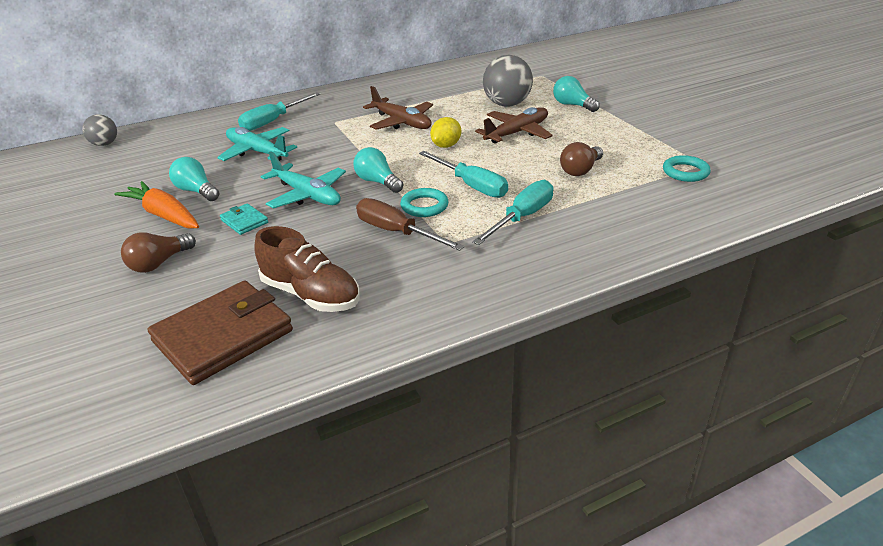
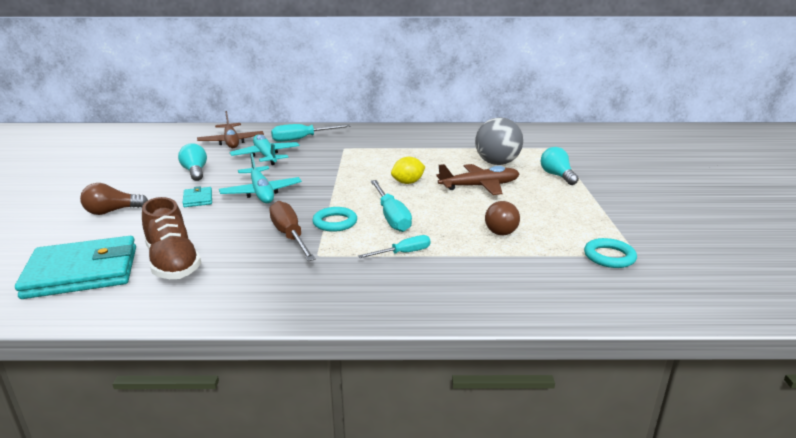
camera: 25 degrees right, 10 degrees down
grey ball [82,114,117,146] -> none
orange carrot [114,181,199,229] -> none
brown wallet [148,281,293,385] -> turquoise wallet [15,236,136,299]
turquoise light bulb [353,147,403,193] -> none
brown plane [363,86,433,130] -> brown plane moved to [197,111,264,148]
turquoise screwdriver [472,180,553,245] -> turquoise screwdriver [358,235,430,258], size x0.60
brown light bulb [560,142,603,176] -> brown light bulb turned 45 degrees counterclockwise [485,201,520,236]

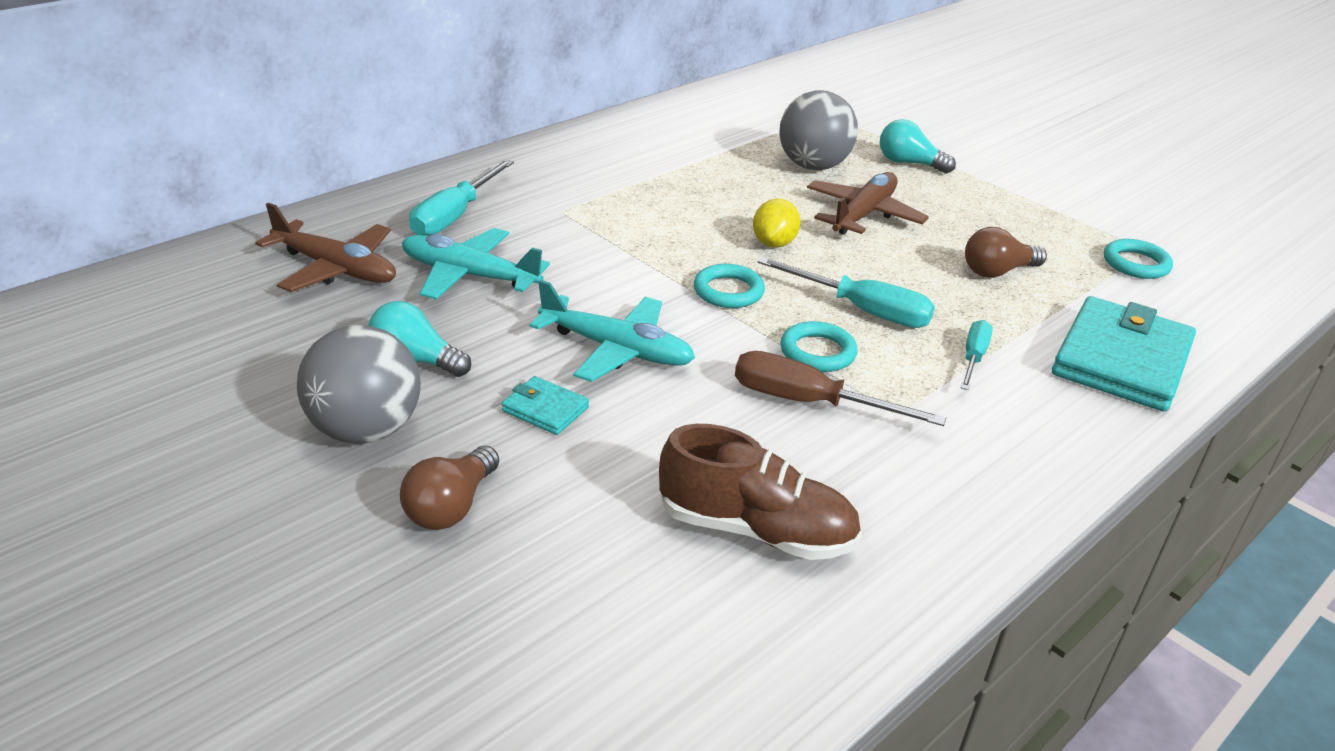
camera: 45 degrees left, 10 degrees up
turquoise wallet [15,236,136,299] -> turquoise wallet moved to [1052,296,1196,412]
brown light bulb [485,201,520,236] -> brown light bulb turned 90 degrees clockwise [965,227,1047,278]
none -> grey ball [297,325,421,444]
none -> turquoise ring [694,264,765,308]

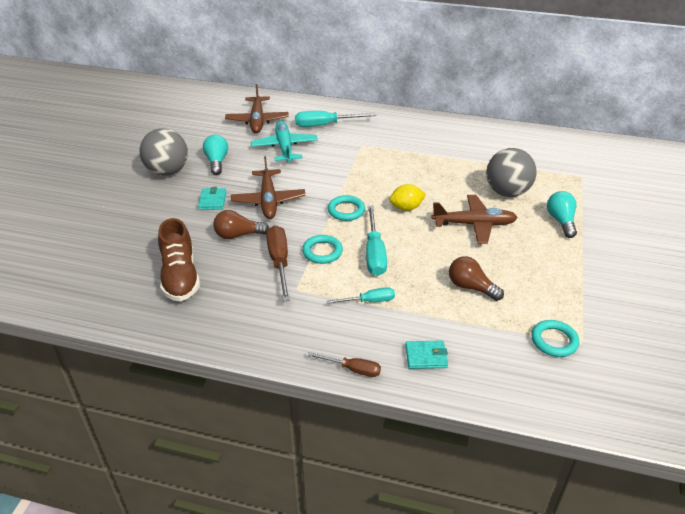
camera: 60 degrees right, 5 degrees up
brown light bulb [400,446,499,530] -> brown light bulb moved to [213,210,269,239]
turquoise plane [530,280,695,382] -> brown plane [231,156,306,219]
turquoise wallet [1052,296,1196,412] -> turquoise wallet [405,341,448,369], size x0.45
none -> brown screwdriver [308,352,381,377]

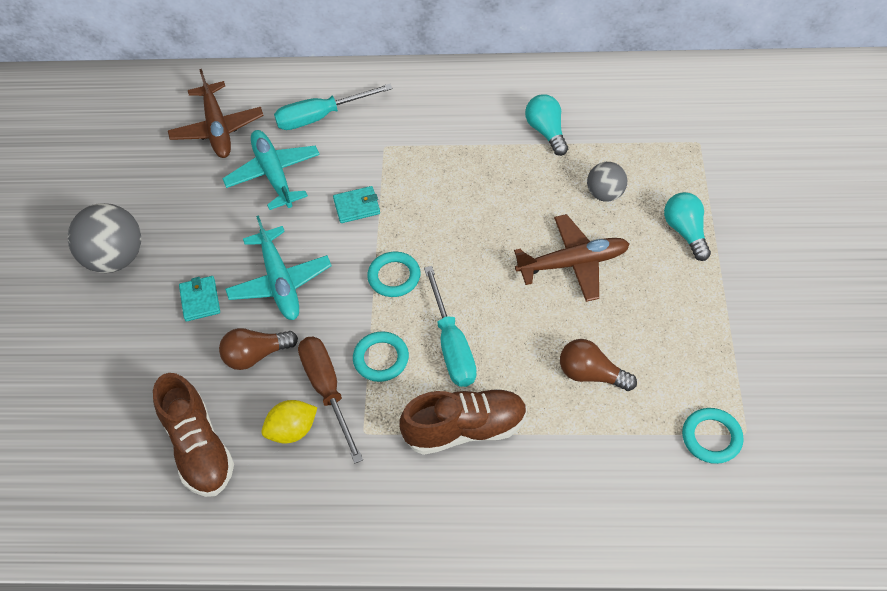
camera: 10 degrees left, 15 degrees up
turquoise light bulb [203,135,228,175] -> turquoise light bulb moved to [525,94,568,156]
brown plane [231,156,306,219] -> turquoise plane [225,215,332,320]
brown screwdriver [308,352,381,377] -> none
turquoise screwdriver [327,287,395,304] -> brown shoe [400,389,527,455]
yellow lemon [389,184,426,211] -> yellow lemon moved to [262,400,318,443]
turquoise wallet [405,341,448,369] -> turquoise wallet moved to [333,186,380,223]
grey ball [486,148,537,197] -> grey ball [587,162,627,202], size x0.59

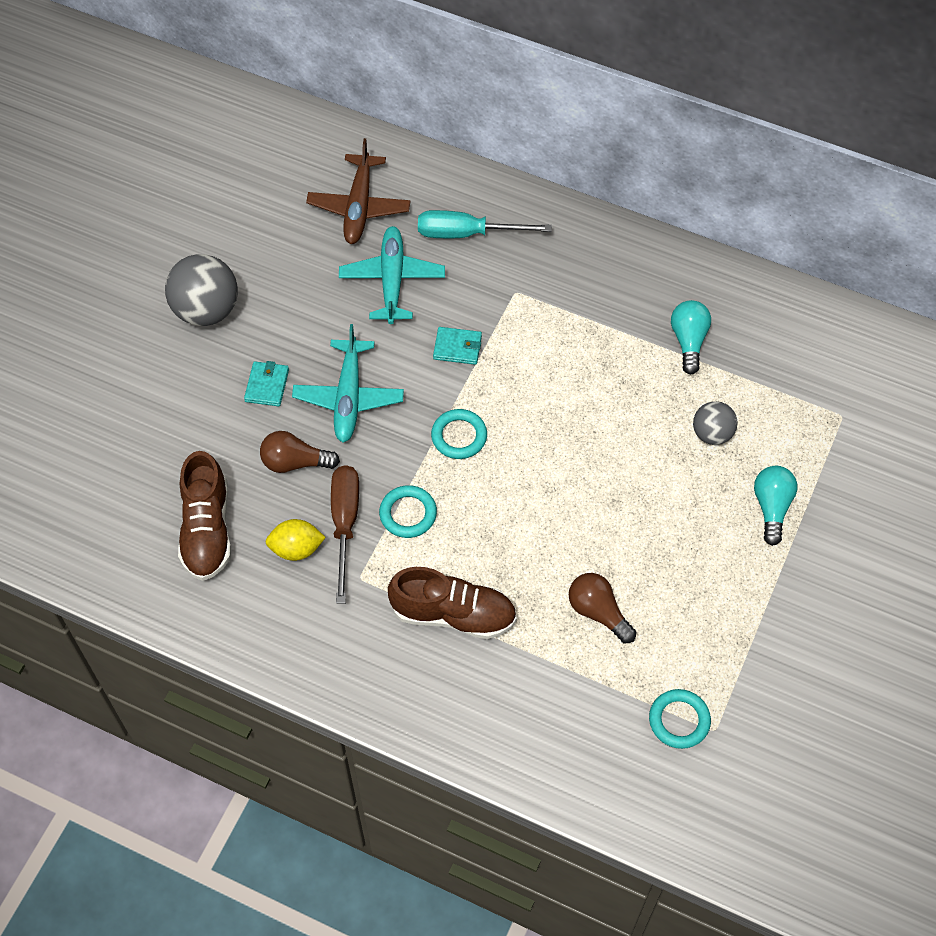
camera: 20 degrees right, 5 degrees up
turquoise screwdriver [424,266,477,387] -> none
brown plane [514,214,630,302] -> none

